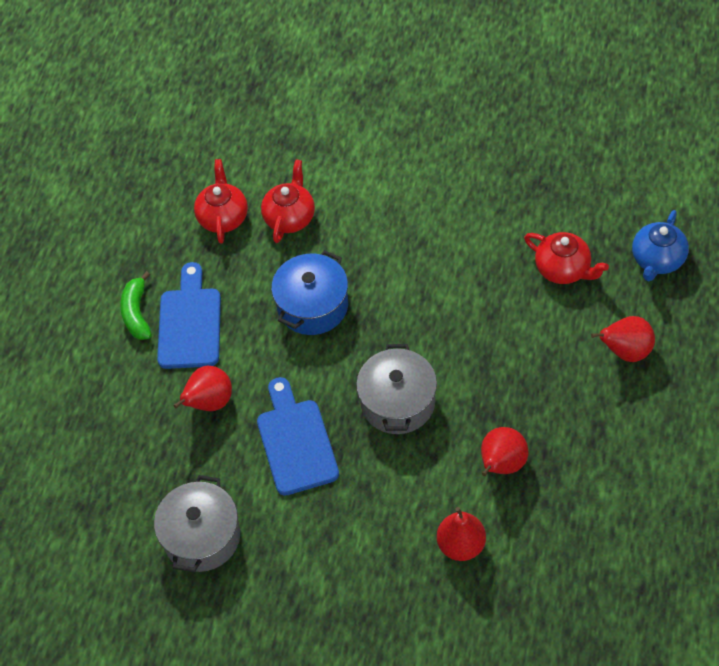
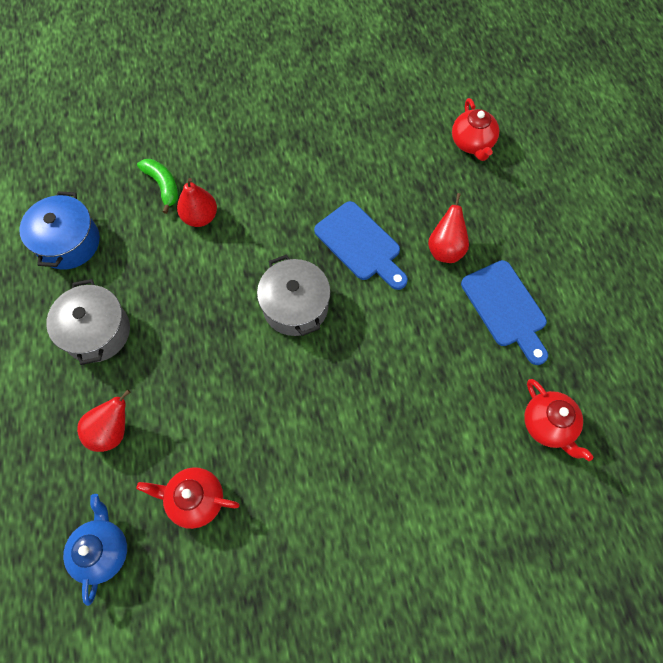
camera: 150 degrees right, 10 degrees up
green banana [120,271,152,340] -> green banana moved to [137,159,178,214]
grey pot [154,475,240,572] -> grey pot moved to [46,279,130,365]
red teapot [261,159,315,243] -> red teapot moved to [452,98,499,161]
blue pot [271,250,348,335] -> blue pot moved to [19,191,100,270]
red pear [481,427,528,476] -> none

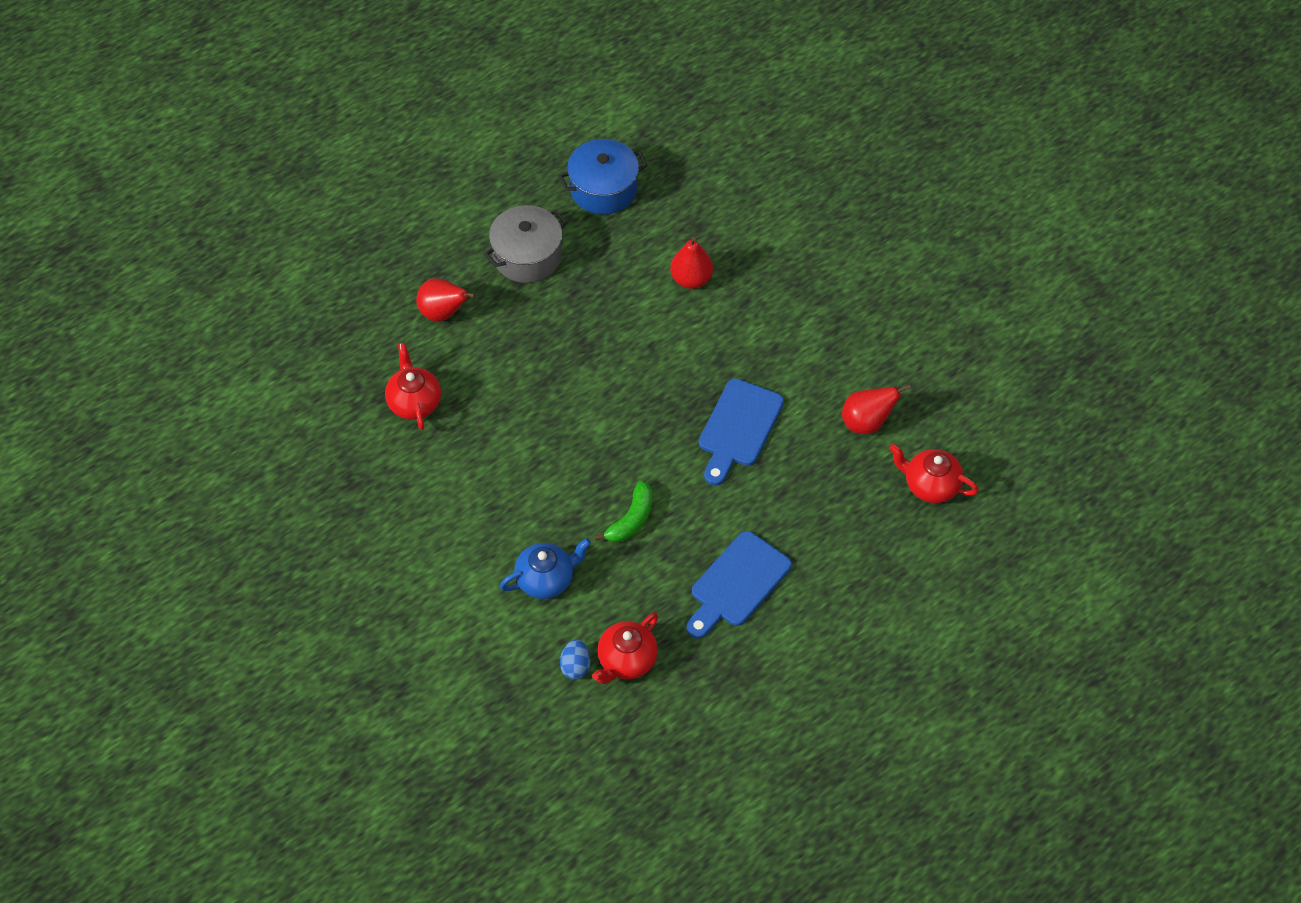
camera: 65 degrees right, 10 degrees down
blue teapot [63,494,127,606] -> blue teapot moved to [500,538,591,599]
green banana [137,159,178,214] -> green banana moved to [594,481,652,542]
grey pot [257,255,330,336] -> none
red pear [428,193,469,263] -> red pear moved to [842,384,911,434]
red teapot [452,98,499,161] -> red teapot turned 60 degrees clockwise [889,444,979,503]
none -> blue egg [560,639,591,680]

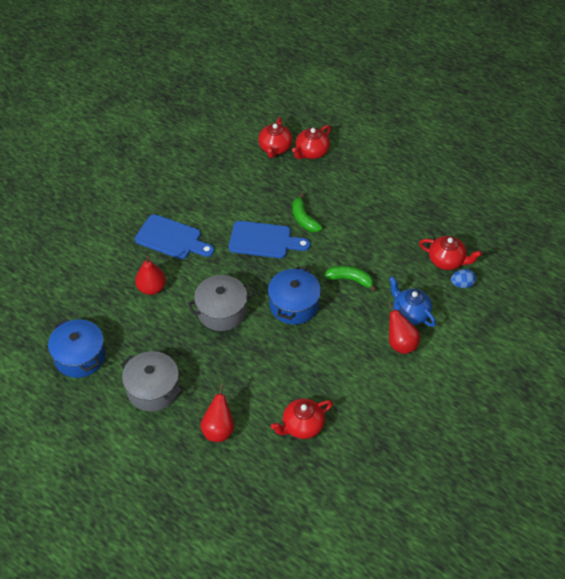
camera: 105 degrees left, 5 degrees down
blue cutting board [686,531,792,639] -> blue cutting board moved to [135,214,214,259]
red pear [842,384,911,434] -> red pear moved to [388,302,420,354]
none -> grey pot [188,275,254,331]
none -> blue pot [268,266,321,324]
none -> red teapot [292,125,331,159]
none -> green banana [292,193,322,232]

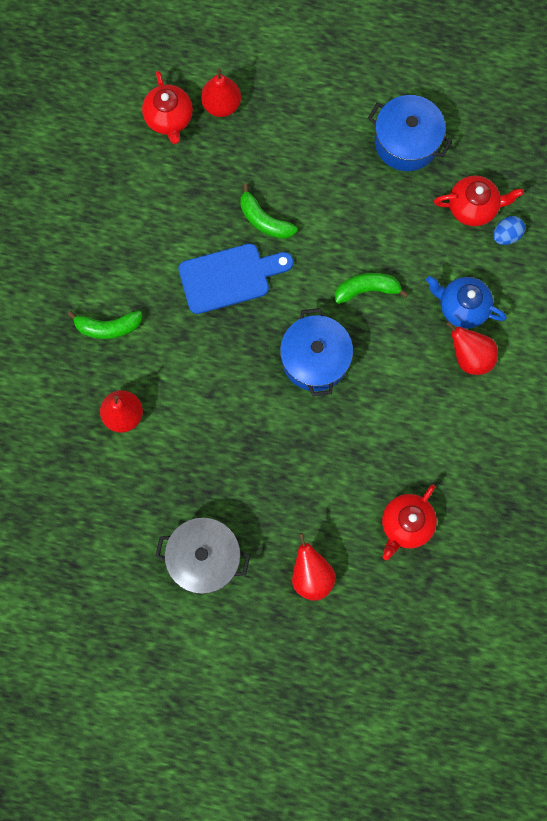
camera: 25 degrees left, 25 degrees up
blue pot [48,319,106,378] -> blue pot moved to [368,95,452,171]
blue cutting board [135,214,214,259] -> green banana [67,311,142,339]
grey pot [188,275,254,331] -> none
red teapot [292,125,331,159] -> red pear [201,68,241,117]

